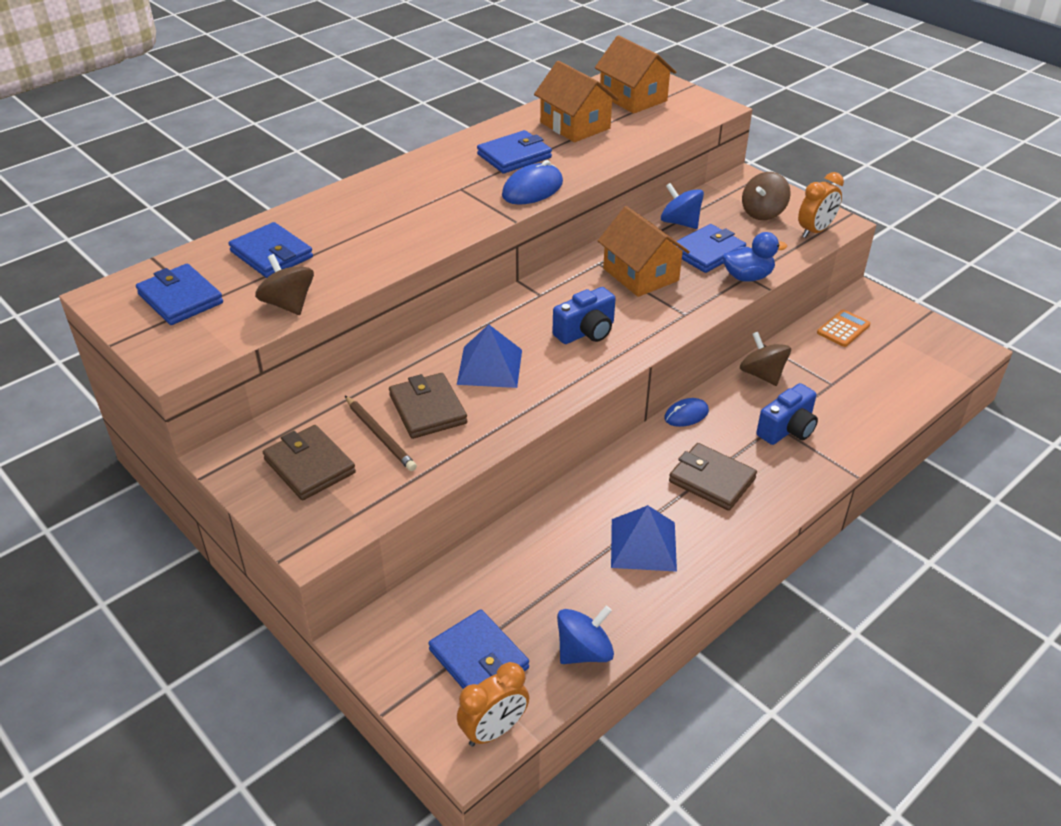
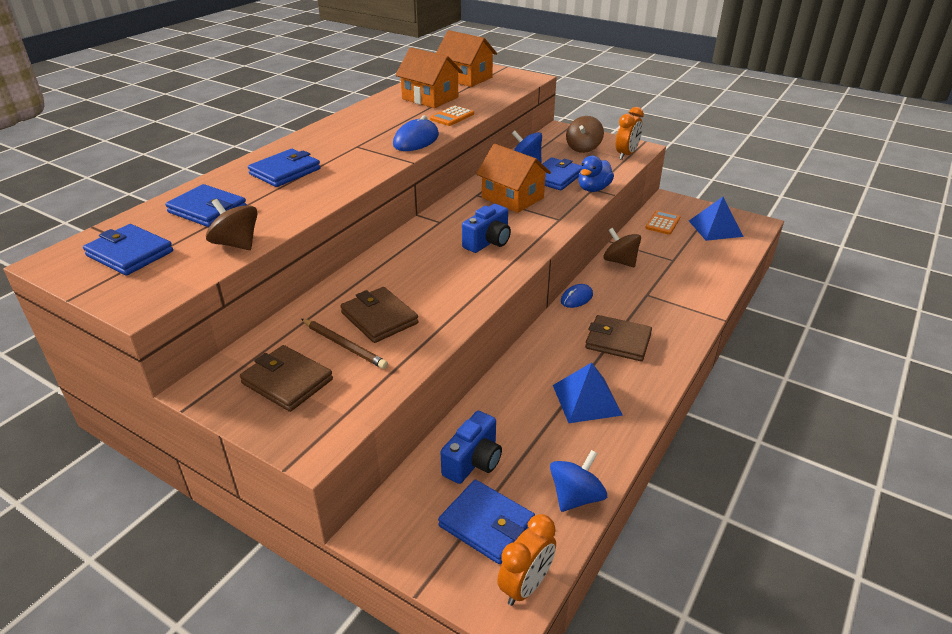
camera: 15 degrees left, 5 degrees down
blue pyramid [457,324,522,388] -> blue pyramid moved to [689,197,744,241]
blue wallet [477,130,552,174] -> blue wallet moved to [248,149,321,187]
blue duck [723,232,787,282] -> blue duck turned 150 degrees clockwise [579,156,614,192]
blue camera [756,383,818,445] -> blue camera moved to [440,411,502,484]
none -> orange calculator [430,105,474,126]

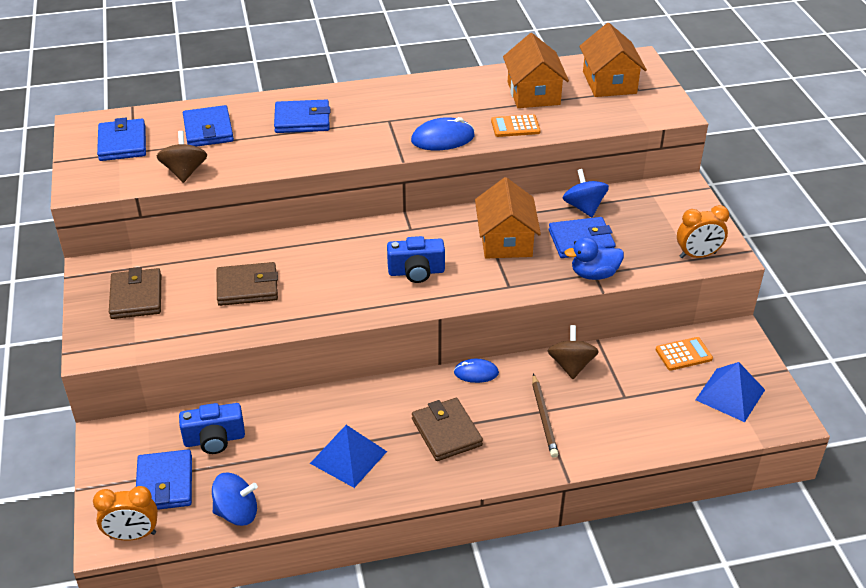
camera: 45 degrees right, 5 degrees up
brown pencil [302,319,388,369] -> brown pencil moved to [532,374,558,458]
brown wallet [340,287,419,343] -> brown wallet turned 75 degrees clockwise [217,262,278,306]
brown spinning top [566,116,604,153] -> none

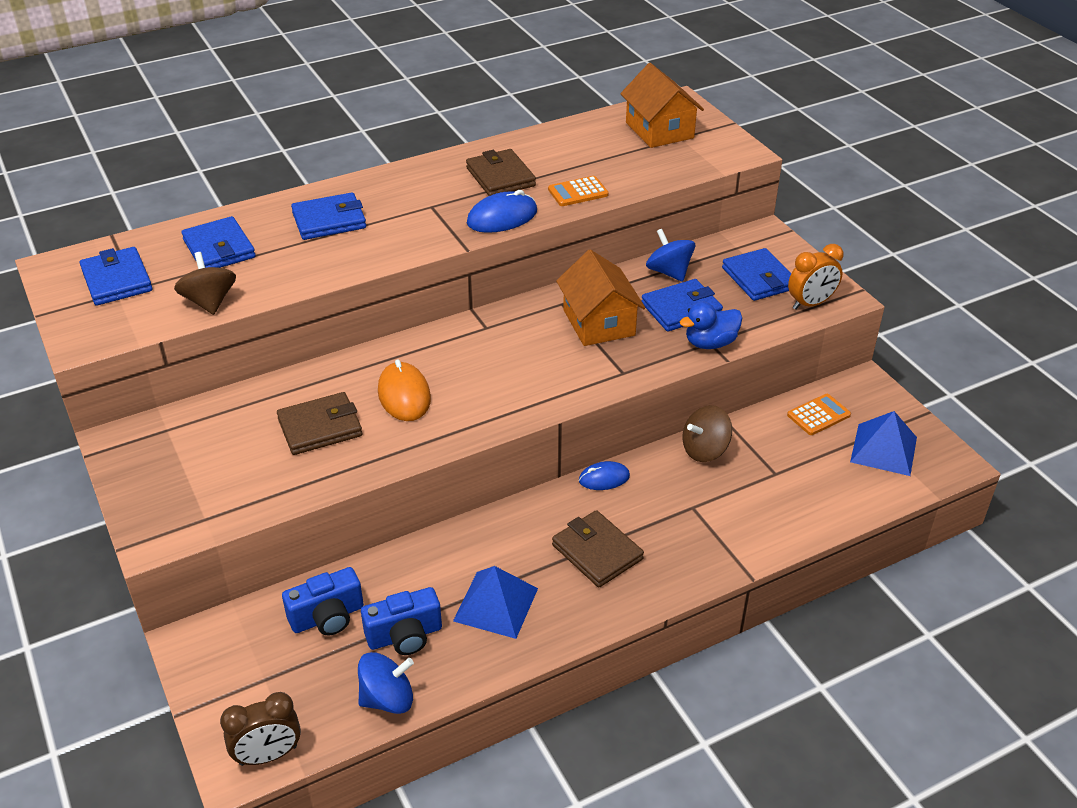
camera: 15 degrees left, 0 degrees up
orange clock [93,486,158,541] -> brown clock [220,692,301,766]
brown wallet [109,267,161,319] -> brown wallet moved to [466,149,536,196]
blue wallet [136,449,192,510] -> blue wallet moved to [722,248,791,301]
blue camera [387,236,445,283] -> blue camera moved to [361,587,442,655]
orange house [503,33,569,108] -> none
brown pencil [532,374,558,458] -> none
brown spinning top [547,325,599,379] -> brown spinning top turned 105 degrees counterclockwise [682,405,732,462]
none -> orange mouse [378,359,431,421]

